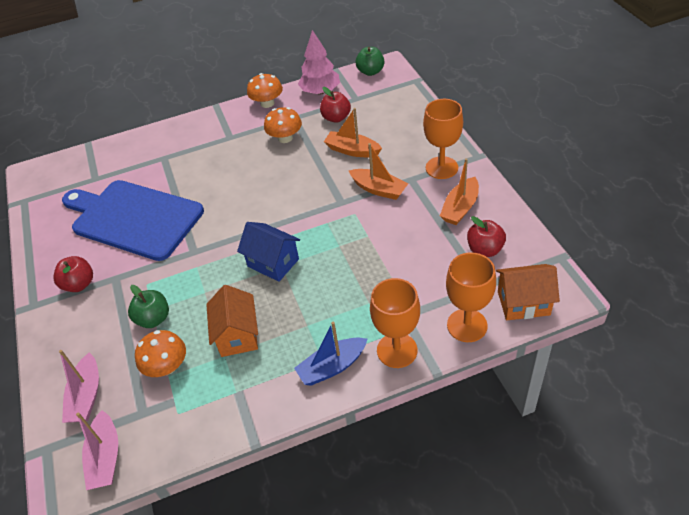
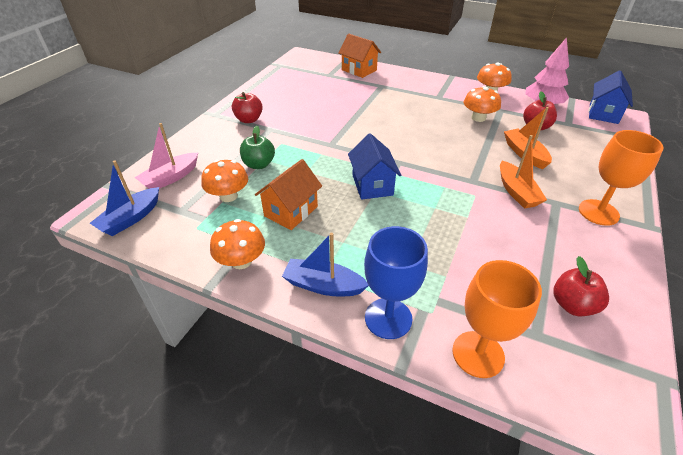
camera: 40 degrees right, 5 degrees down
blue cutting board [62,180,204,261] -> none
pink boat [76,410,118,490] -> blue boat [90,160,159,236]
green apple [356,47,384,76] -> blue house [589,70,633,124]
orange goblet [370,278,420,368] -> blue goblet [364,226,428,339]
orange boat [440,158,479,225] -> none
orange house [496,264,560,320] -> orange house moved to [338,33,381,78]
none -> orange mushroom [210,219,265,269]

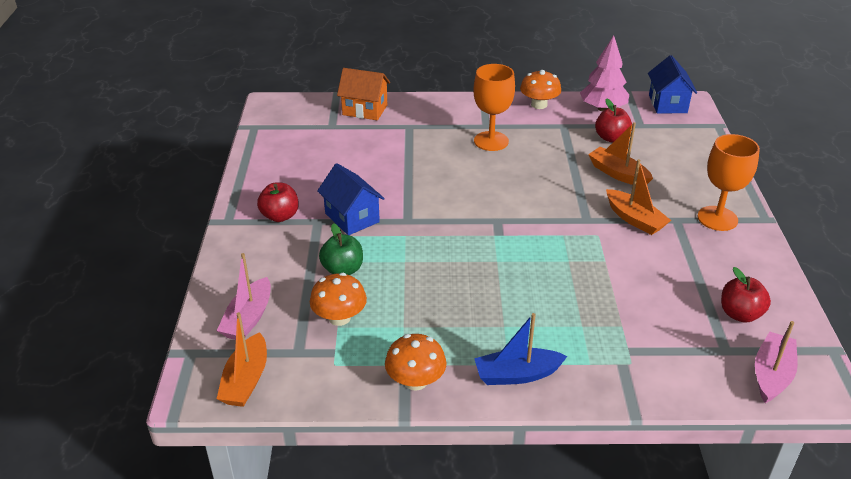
camera: 25 degrees left, 5 degrees down
blue boat [90,160,159,236] -> orange boat [217,312,267,407]
orange house [255,159,322,230] -> none
blue house [348,133,402,200] -> blue house moved to [317,163,385,235]
blue goblet [364,226,428,339] -> none
orange goblet [452,260,542,378] -> orange goblet moved to [473,64,515,151]
orange mushroom [464,86,501,122] -> none
none -> pink boat [755,321,798,403]

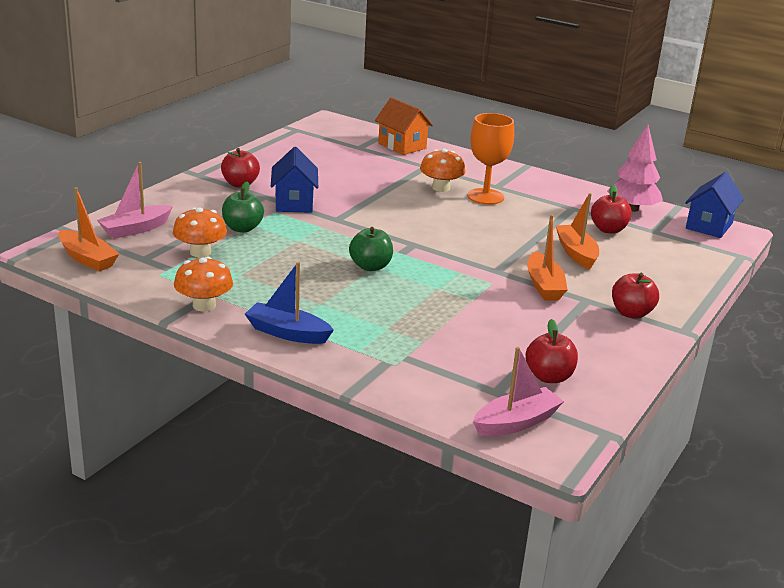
camera: 30 degrees right, 10 degrees down
orange boat [217,312,267,407] -> orange boat turned 90 degrees counterclockwise [58,187,119,272]
orange mushroom [520,70,561,109] -> orange mushroom moved to [420,149,466,192]
orange goblet [697,134,760,231] -> red apple [612,273,659,319]
none -> green apple [349,227,393,271]

